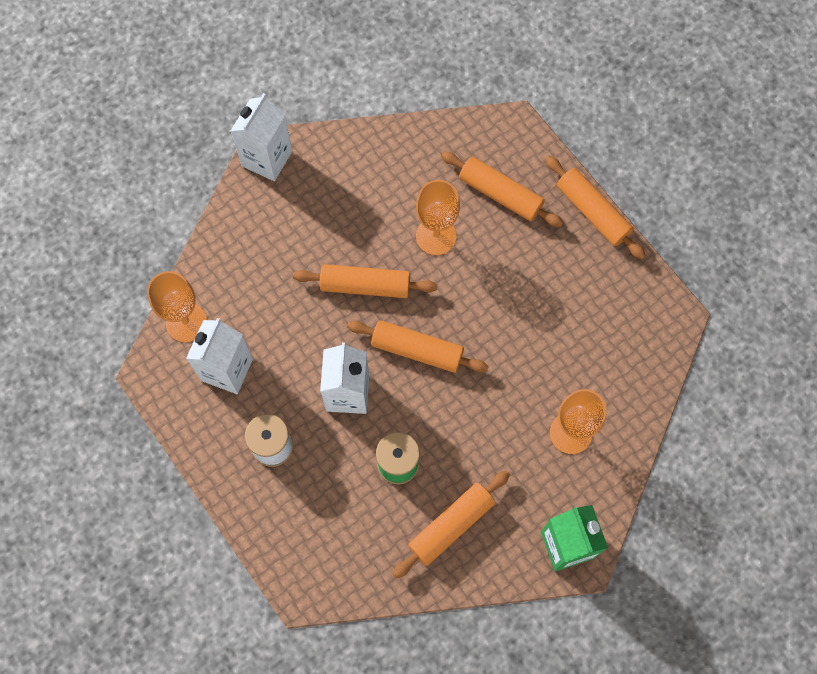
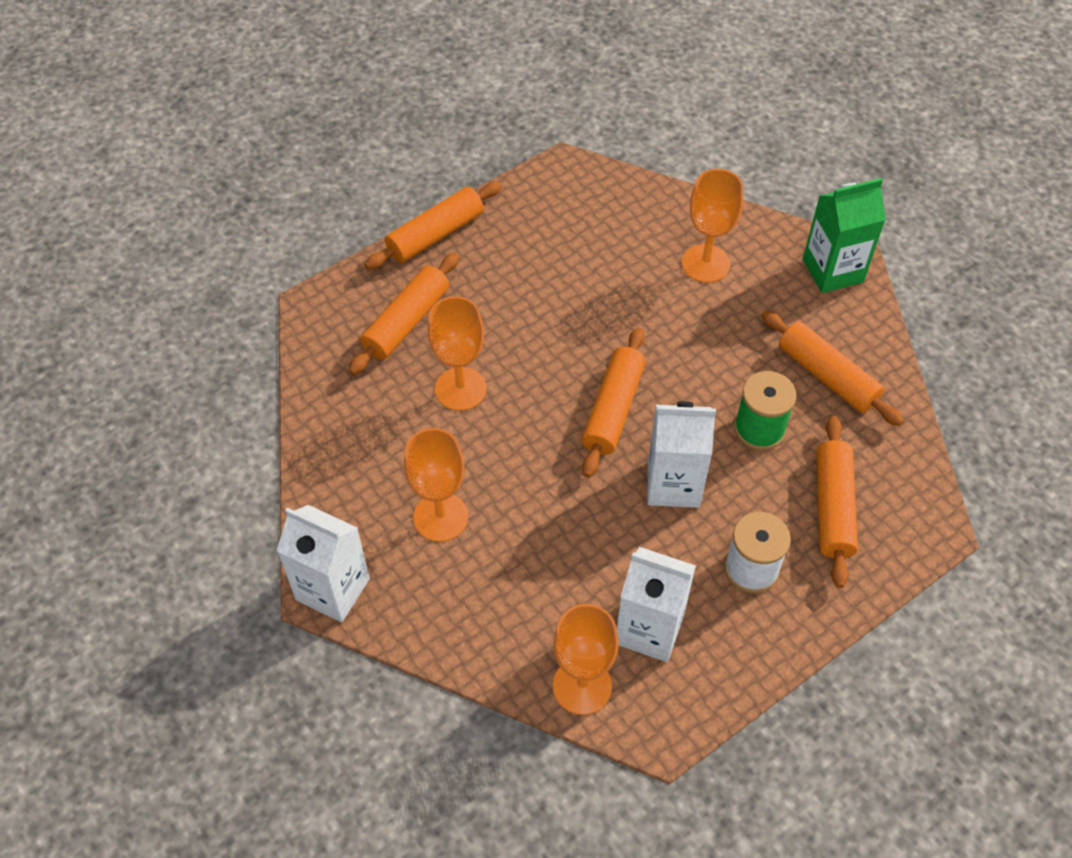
camera: 90 degrees left, 15 degrees down
orange rolling pin [293,264,438,298] -> orange rolling pin moved to [817,416,858,588]
none -> orange goblet [404,428,468,542]

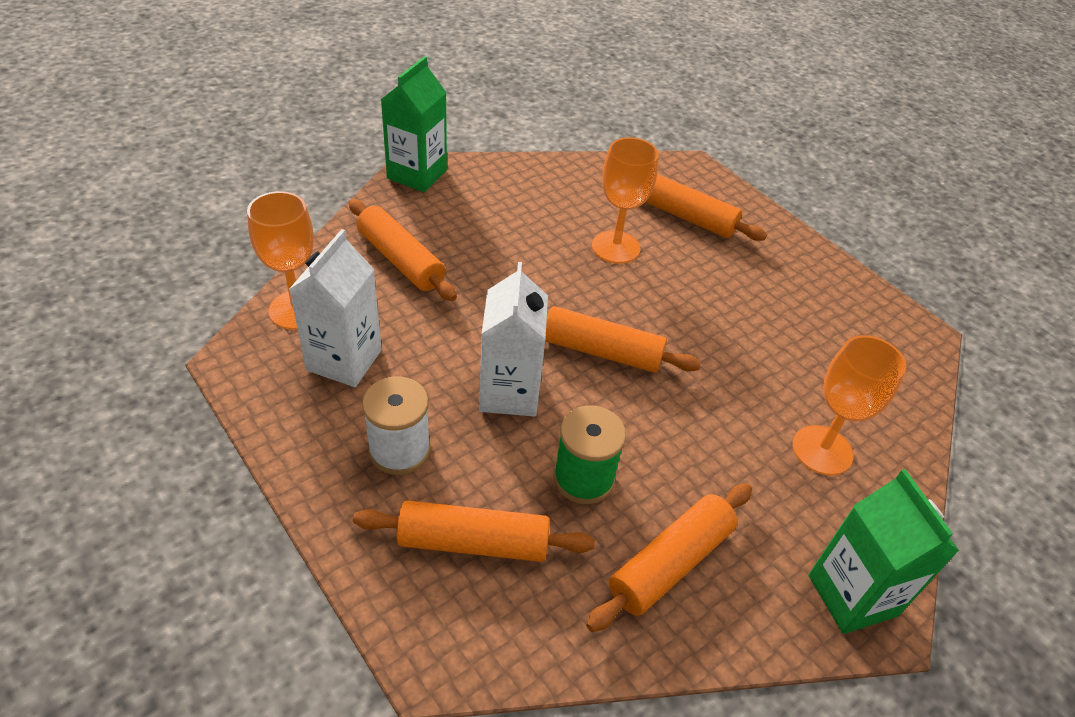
camera: 85 degrees right, 10 degrees down
white carton [277,505,370,622] -> green carton [381,56,447,192]
orange rolling pin [365,182,502,269] -> orange rolling pin moved to [349,199,457,301]
orange goblet [404,428,468,542] -> none

